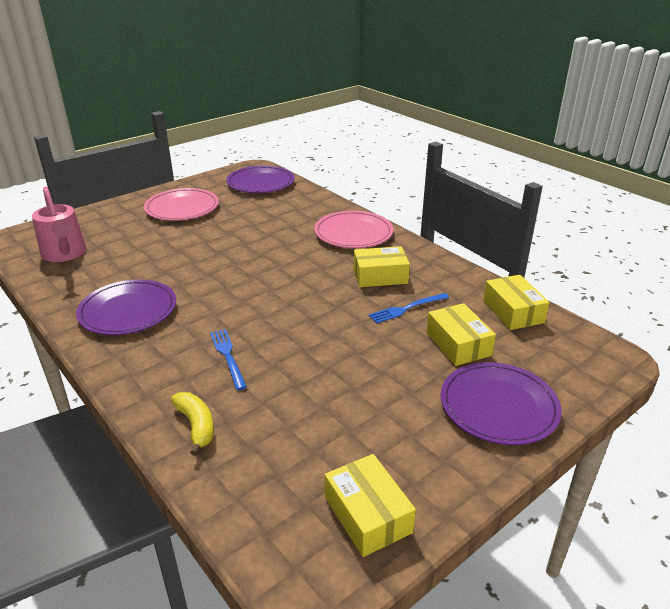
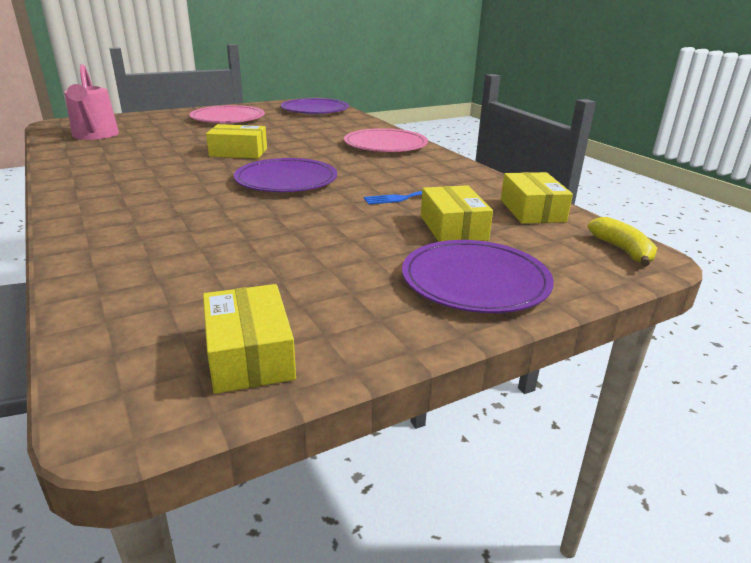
camera: 10 degrees right, 5 degrees down
purple plate [76,279,176,335] -> purple plate moved to [234,158,337,192]
yellow banana [171,392,214,456] -> yellow banana moved to [588,217,657,267]
blue fork [210,329,247,390] -> none
yellow box [353,246,410,287] -> yellow box moved to [206,124,267,159]

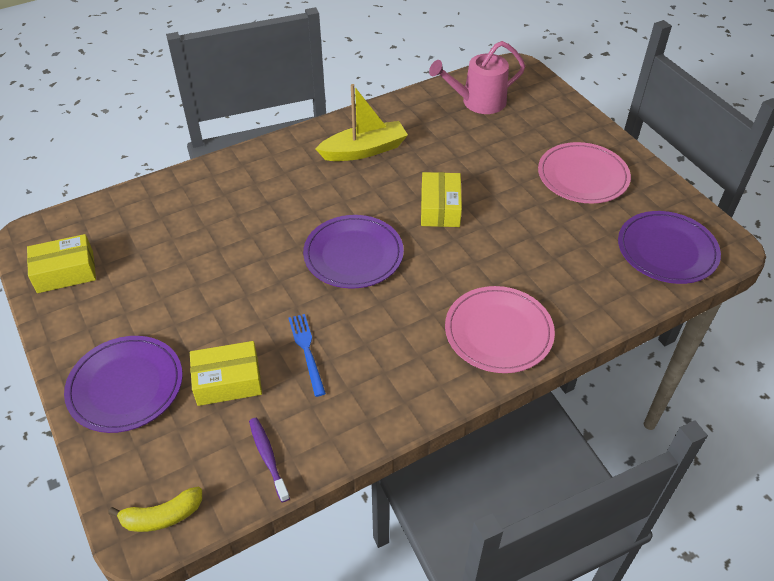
camera: 90 degrees right, 20 degrees up
yellow box [501,172,573,224] -> purple toothbrush [249,418,290,502]
none -> yellow boat [316,84,408,161]

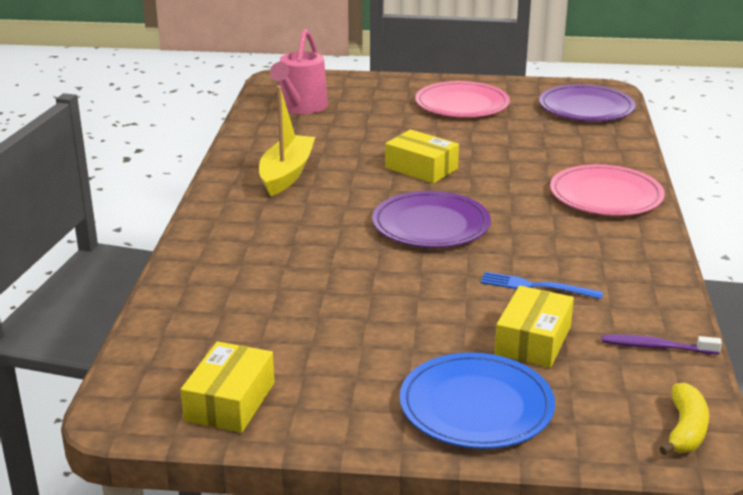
camera: 55 degrees left, 20 degrees down
purple plate [64,336,183,433] -> blue plate [400,353,555,449]

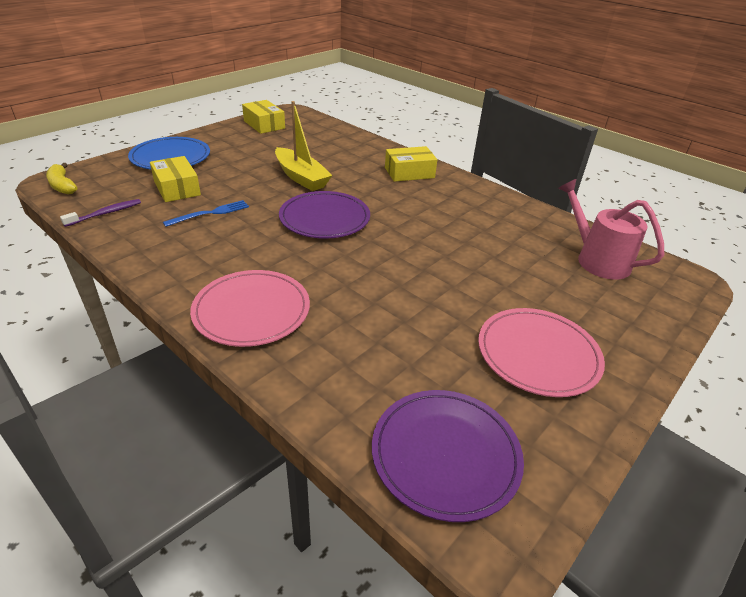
camera: 125 degrees right, 10 degrees up
yellow boat [259,86,315,196] -> yellow boat moved to [275,101,333,191]
yellow box [385,129,459,183] -> yellow box moved to [385,146,437,182]

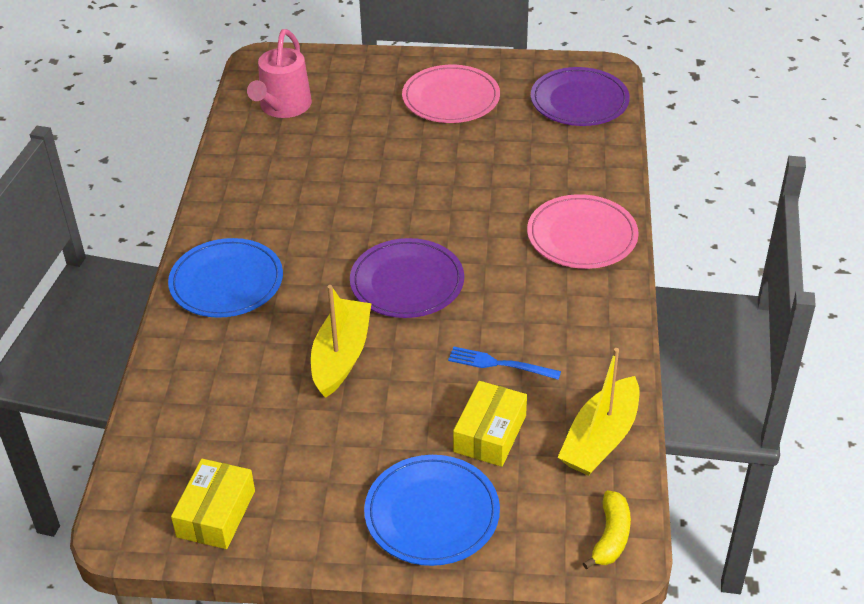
camera: 125 degrees left, 5 degrees up
purple toothbrush [60,199,141,227] -> yellow boat [557,348,639,476]
yellow box [385,146,437,182] -> blue plate [168,238,283,318]

